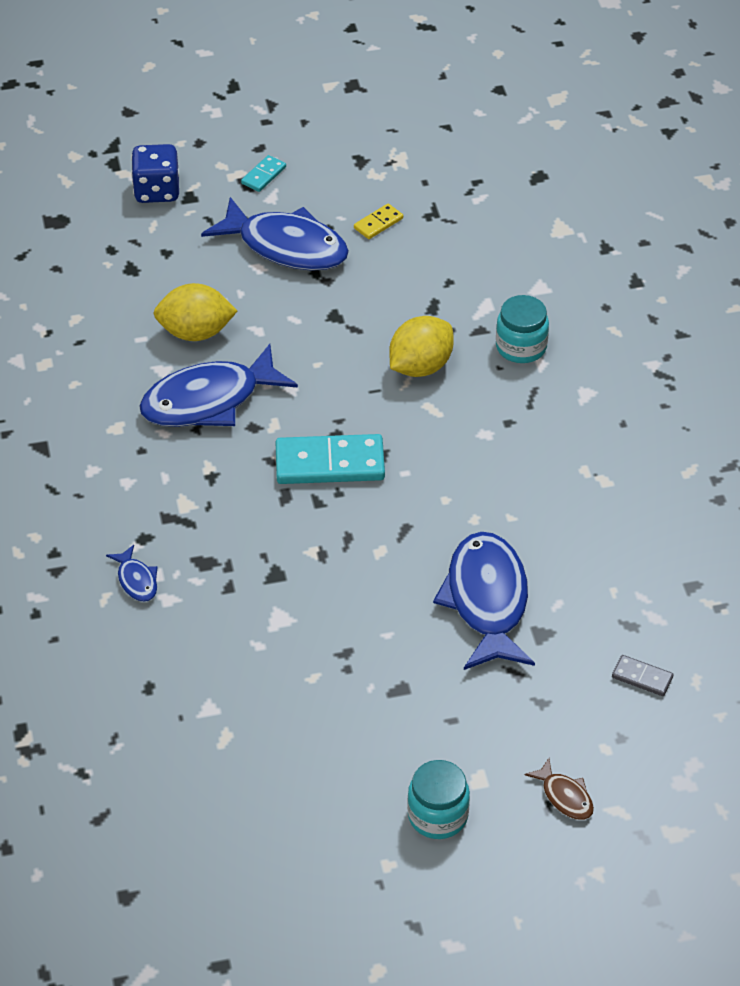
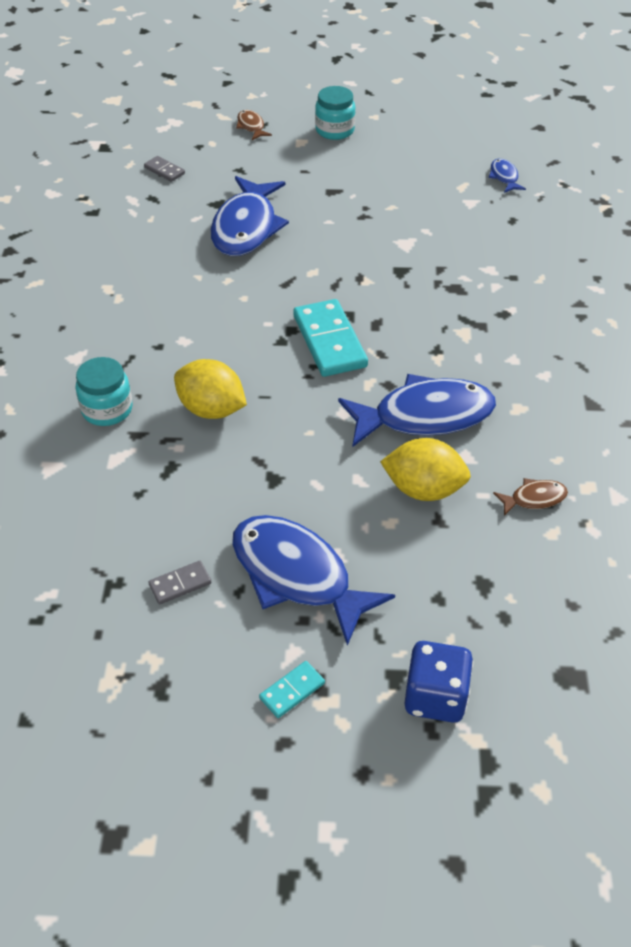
camera: 165 degrees left, 0 degrees up
blue fish [106,545,158,602] -> blue fish moved to [489,159,526,193]
turquoise domino [275,434,385,484] -> turquoise domino turned 60 degrees clockwise [293,299,368,377]
yellow domino [354,204,403,239] -> grey domino [148,561,211,604]
yellow lemon [389,316,454,377] -> yellow lemon turned 60 degrees clockwise [174,359,247,419]
none -> brown fish [493,478,568,516]

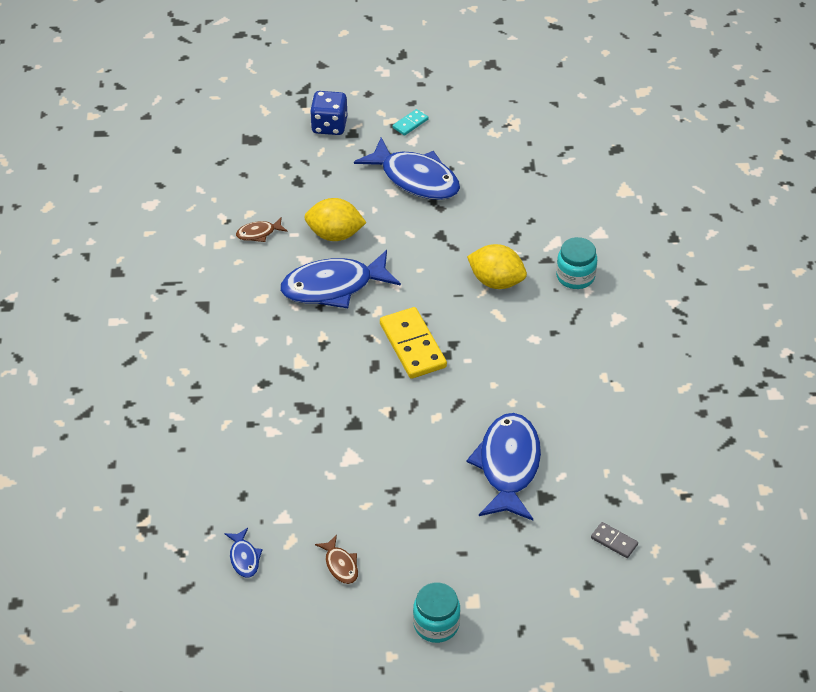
camera: 175 degrees right, 0 degrees up
grey domino [148,561,211,604] -> none
brown fish [236,110,272,140] -> brown fish moved to [315,535,358,584]
turquoise domino [293,299,368,377] -> yellow domino [380,307,447,379]

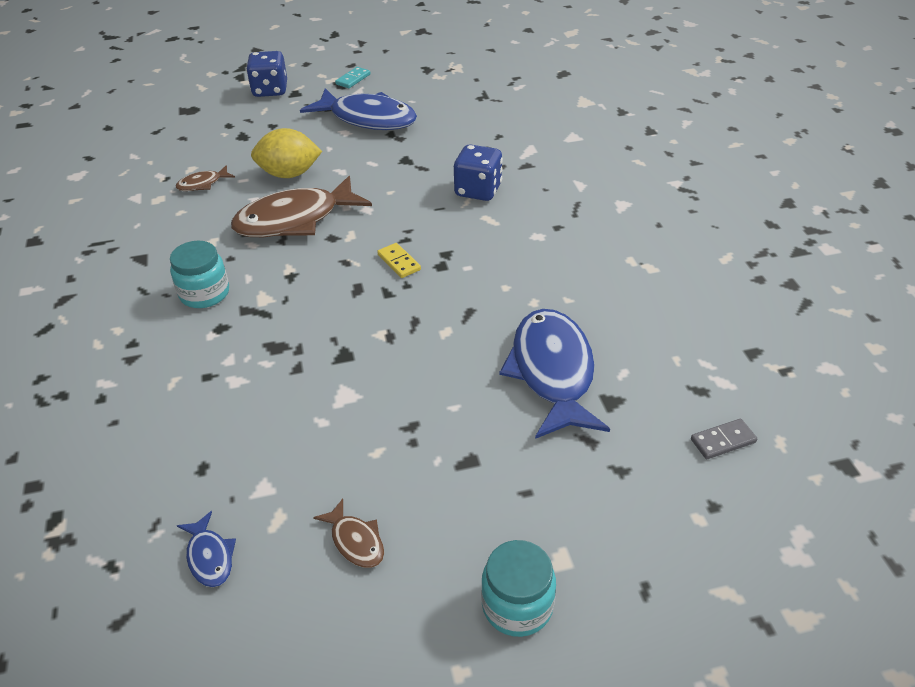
camera: 10 degrees left, 5 degrees down
blue fish [280,250,401,308] -> brown fish [231,176,372,237]
yellow domino [380,307,447,379] -> yellow domino [377,243,421,278], size x0.48
yellow lemon [467,244,527,289] -> blue dice [454,144,503,201]
turquoise jar [556,237,597,289] -> turquoise jar moved to [170,241,229,308]
grey domino [591,522,638,558] -> grey domino turned 45 degrees counterclockwise [691,419,757,459]

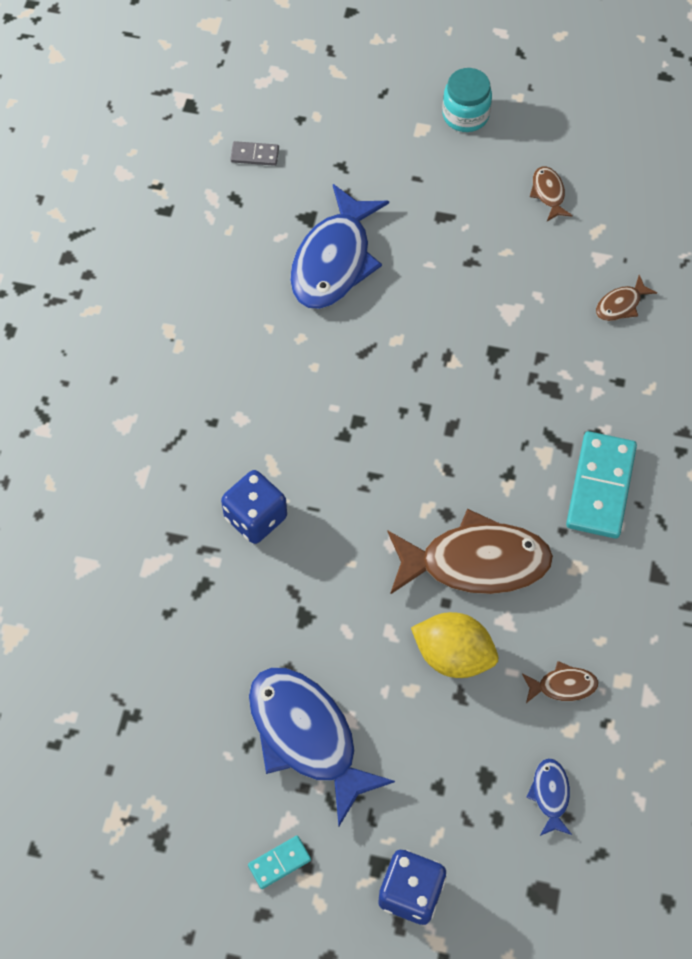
camera: 155 degrees left, 20 degrees up
turquoise jar [170,241,229,308] -> turquoise domino [566,431,637,539]
blue fish [177,511,236,587] -> blue fish moved to [526,758,572,836]
yellow domino [377,243,421,278] -> none
none -> brown fish [596,275,657,321]

